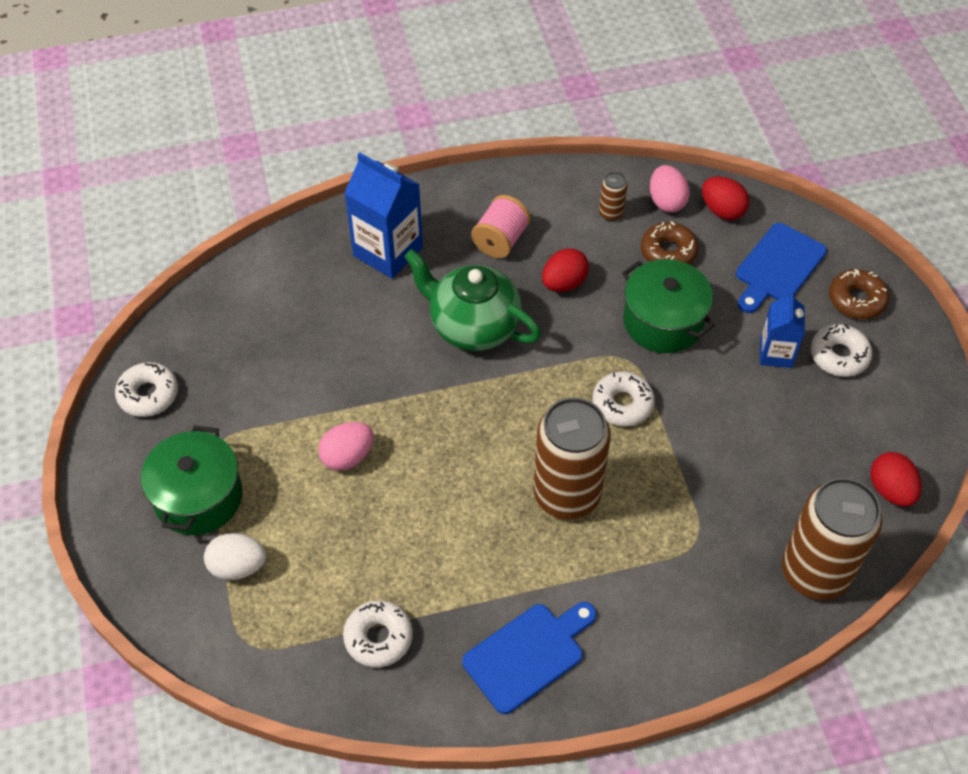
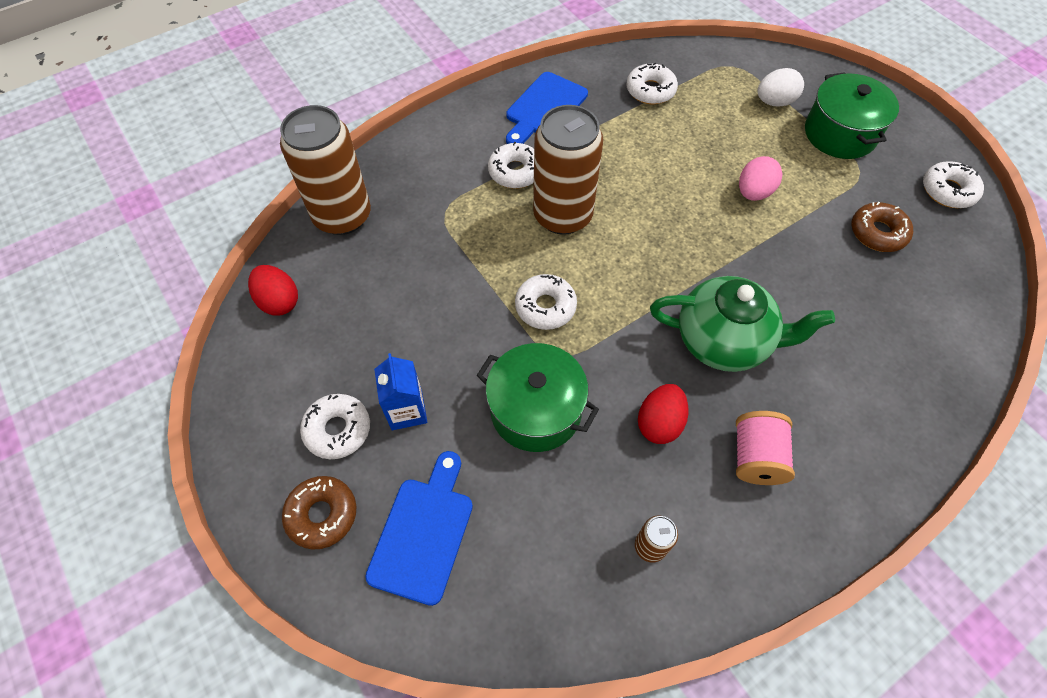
camera: 160 degrees right, 5 degrees up
blue carton [344,152,423,279] -> none
brown donut [641,221,698,265] -> brown donut moved to [852,202,913,252]
pink egg [650,165,690,213] -> none
red egg [702,177,750,220] -> none
none -> white donut [488,142,534,189]

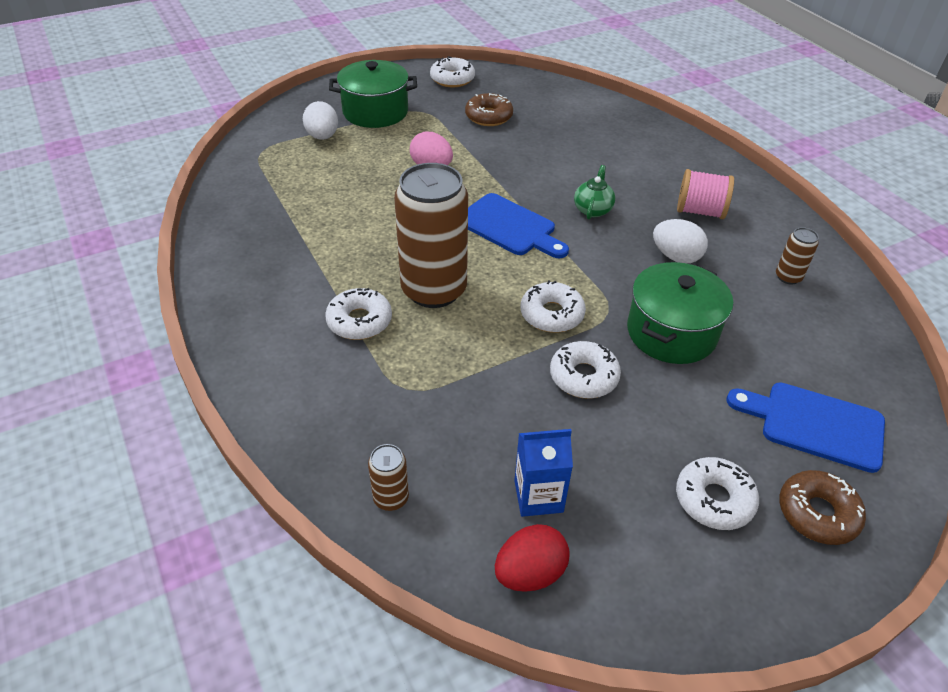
camera: 85 degrees left, 15 degrees down
brown can [280,105,371,235] -> brown can [368,444,409,511], size x0.42
blue carton [374,353,427,430] -> blue carton moved to [514,429,573,517]
blue cutting board [506,72,588,144] -> blue cutting board moved to [468,193,569,258]
white donut [626,63,678,104] -> white donut moved to [550,341,621,399]
red egg [638,384,689,444] -> white egg [653,219,708,263]
green teapot [650,276,835,372] -> green teapot [574,165,615,220], size x0.48

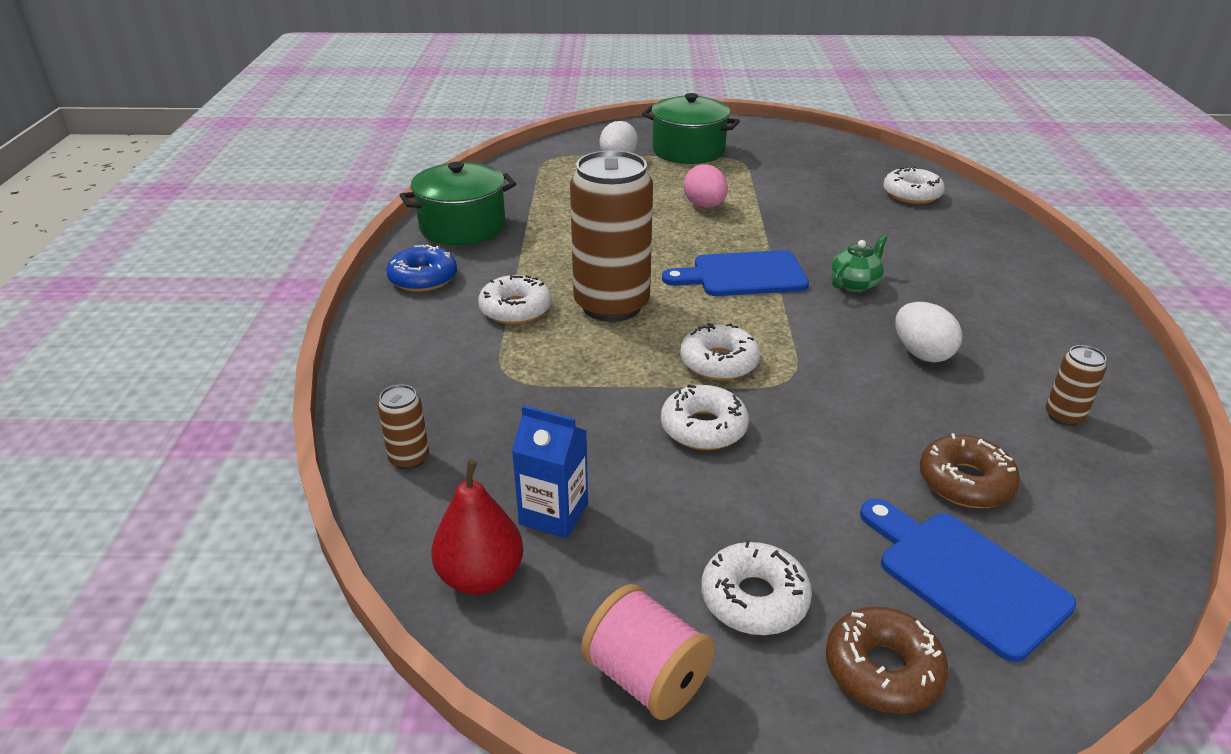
camera: 30 degrees right, 10 degrees down
white donut [430,56,475,87] -> white donut moved to [883,166,945,204]
brown donut [465,93,513,126] -> brown donut moved to [919,433,1020,508]
blue cutting board [468,193,569,258] -> blue cutting board turned 105 degrees clockwise [662,250,809,296]
red egg [495,524,570,591] -> red pear [431,460,523,595]
green pot [627,262,733,364] -> green pot moved to [400,162,516,245]
pink spool [677,169,734,219] -> pink spool moved to [581,584,715,720]
none -> blue donut [386,244,457,292]

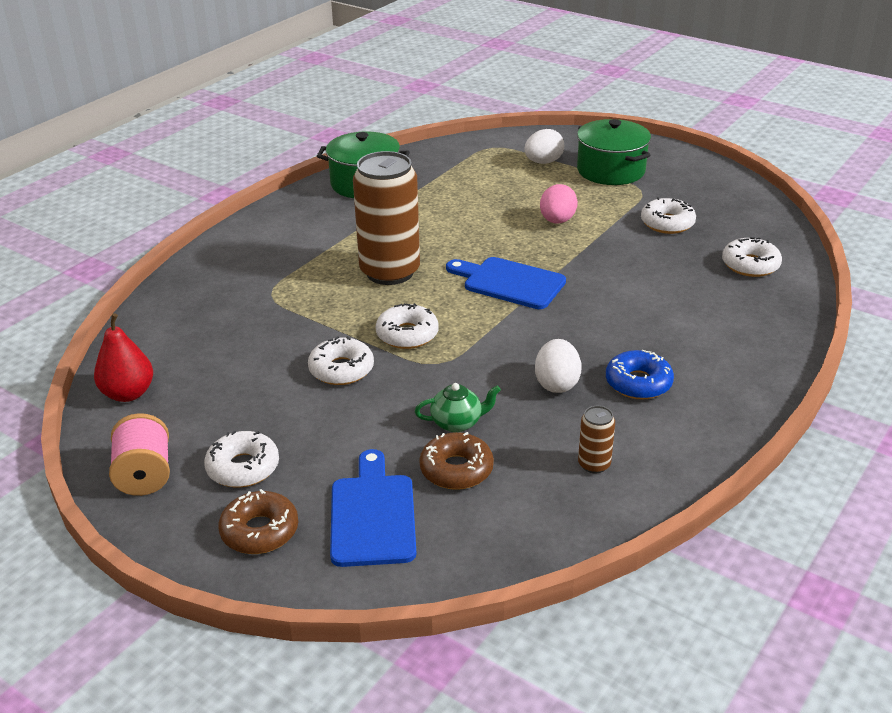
camera: 35 degrees right, 0 degrees up
brown can [378,385,429,470] -> none
blue donut [386,244,457,292] -> blue donut moved to [606,350,674,400]
white donut [478,275,552,324] -> white donut moved to [641,197,696,234]
blue carton [512,405,588,539] -> none
green teapot [831,235,887,292] -> green teapot moved to [415,383,501,432]

